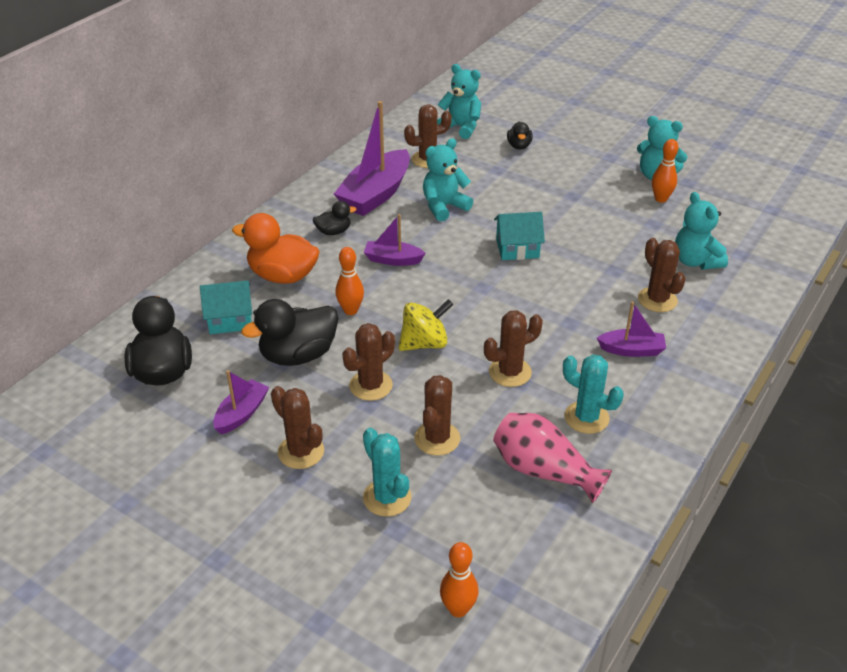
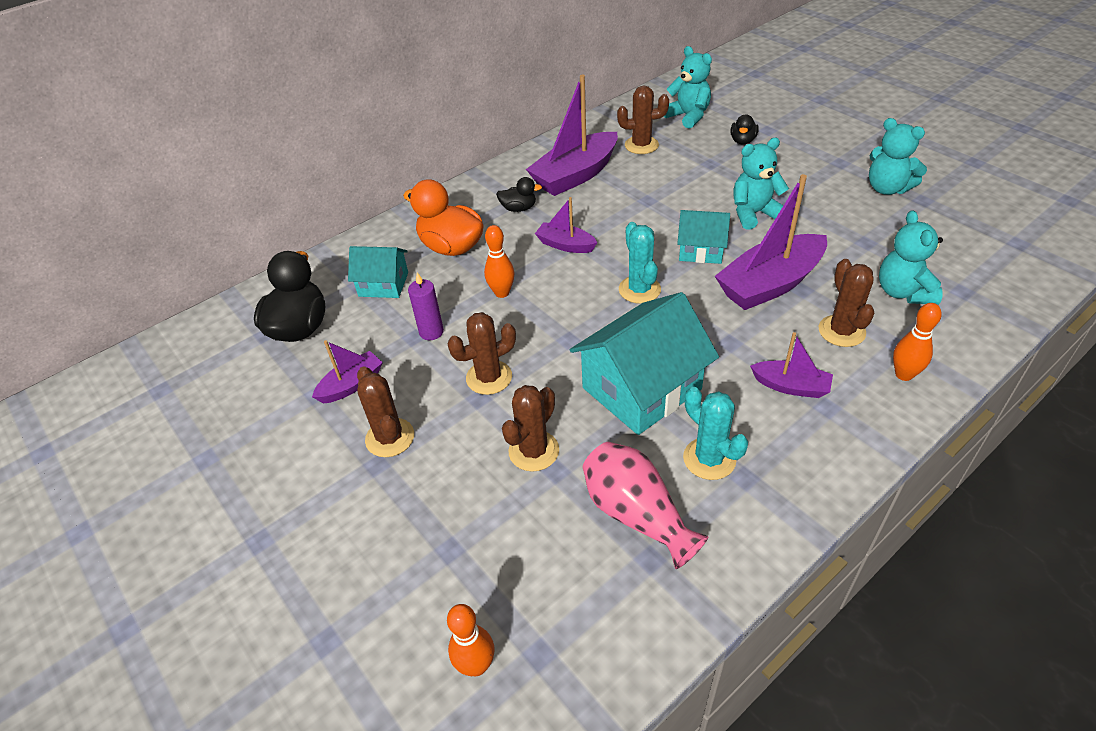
camera: 20 degrees right, 5 degrees up
black duck [241,299,339,366] -> purple candle [408,272,444,340]
turquoise cactus [363,428,412,517] -> turquoise cactus moved to [619,222,661,304]
yellow spinning top [399,299,453,351] -> none
turquoise teddy bear [423,138,474,222] -> turquoise teddy bear moved to [734,138,789,230]
brown cactus [484,310,543,387] -> turquoise house [570,292,719,435]
orange bowling pin [652,139,679,203] -> orange bowling pin moved to [893,303,942,381]
none -> purple boat [715,174,827,310]

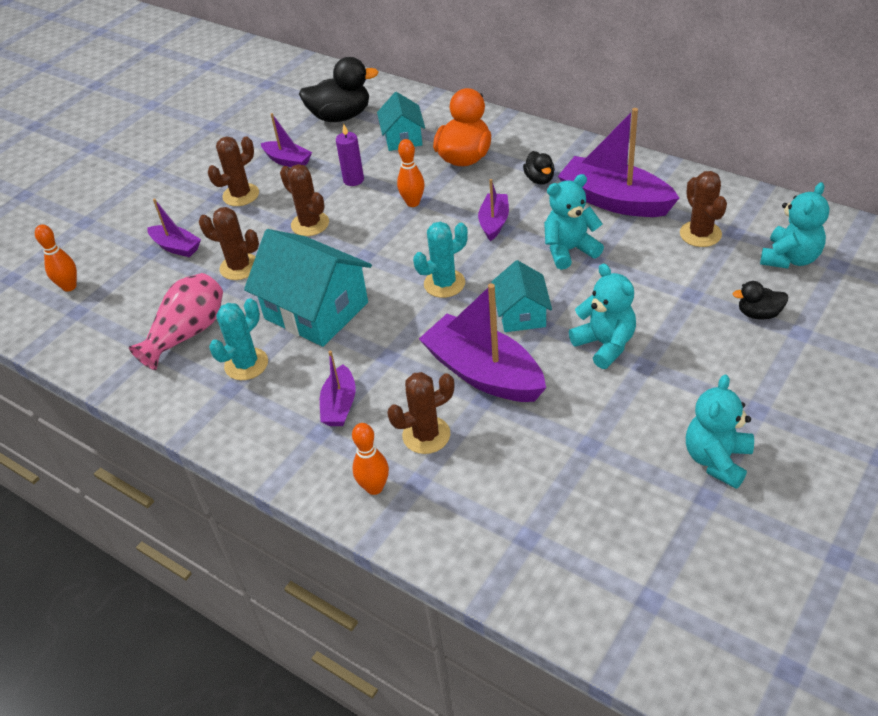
camera: 75 degrees right, 0 degrees up
turquoise teddy bear [879,210,943,305] -> turquoise teddy bear moved to [544,174,604,270]
none -> purple boat [148,199,201,257]

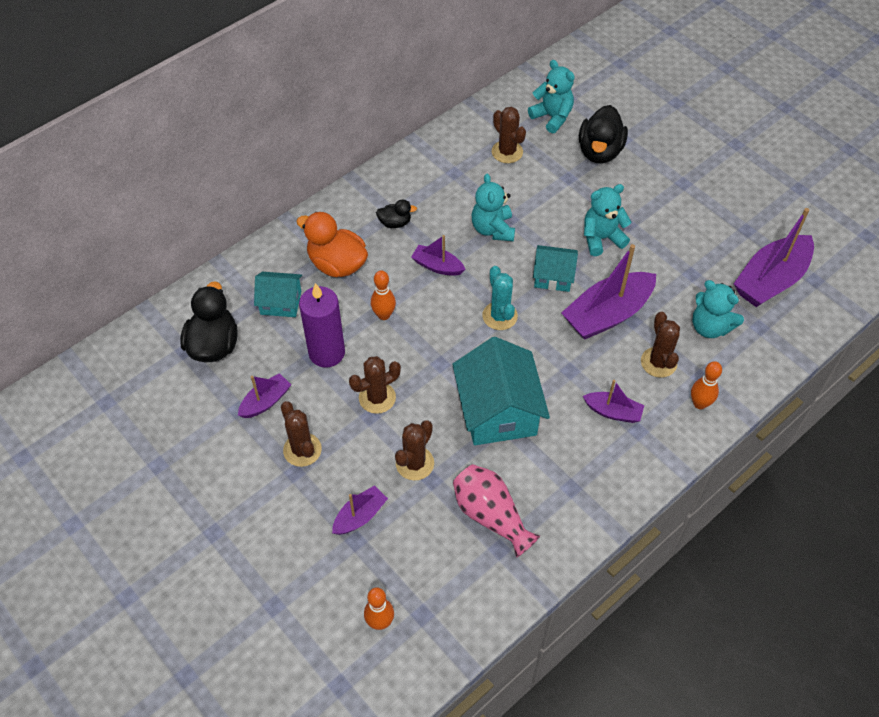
camera: 80 degrees left, 10 degrees up
turquoise cactus [209,298,268,380] -> none
turquoise house [244,229,372,347] -> turquoise house turned 60 degrees counterclockwise [452,337,550,445]
purple candle [336,124,364,186] -> purple candle [299,283,345,367], size x1.78
purple boat [558,108,679,217] -> purple boat moved to [734,208,814,307]
brown cactus [680,171,727,247] -> brown cactus turned 60 degrees clockwise [492,107,526,163]
turquoise teddy bear [686,375,754,489] -> turquoise teddy bear moved to [692,280,744,338]
black duck [732,281,788,320] -> black duck [579,105,628,164], size x1.91

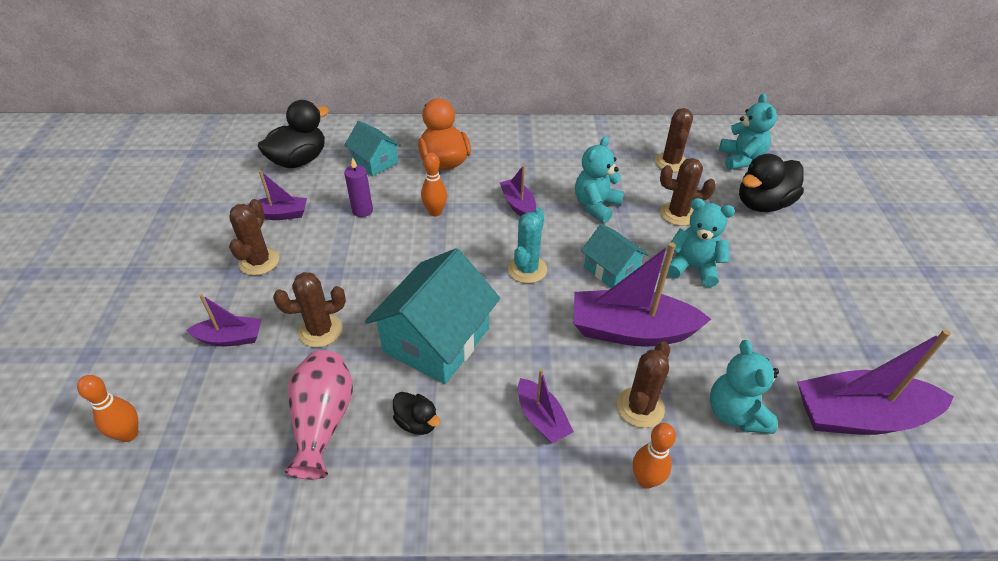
camera: 40 degrees right, 10 degrees down
purple candle [299,283,345,367] -> purple candle [344,157,373,217], size x0.56
brown cactus [349,356,401,414] -> brown cactus moved to [660,158,716,226]
black duck [376,199,417,228] -> black duck moved to [393,392,440,435]

